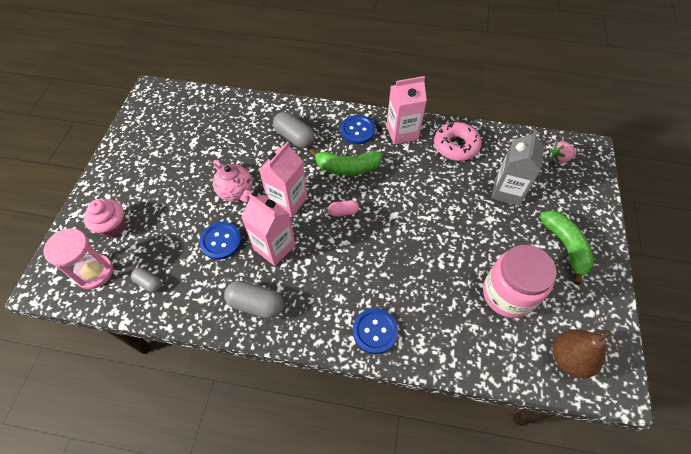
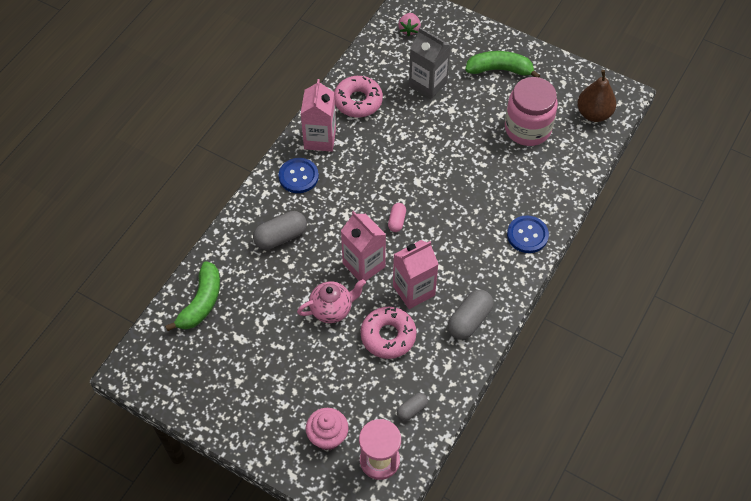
camera: 70 degrees left, 0 degrees up
blue button [199,222,242,260] -> pink donut [360,307,417,359]
green banana [309,149,382,175] -> green banana moved to [165,261,220,331]

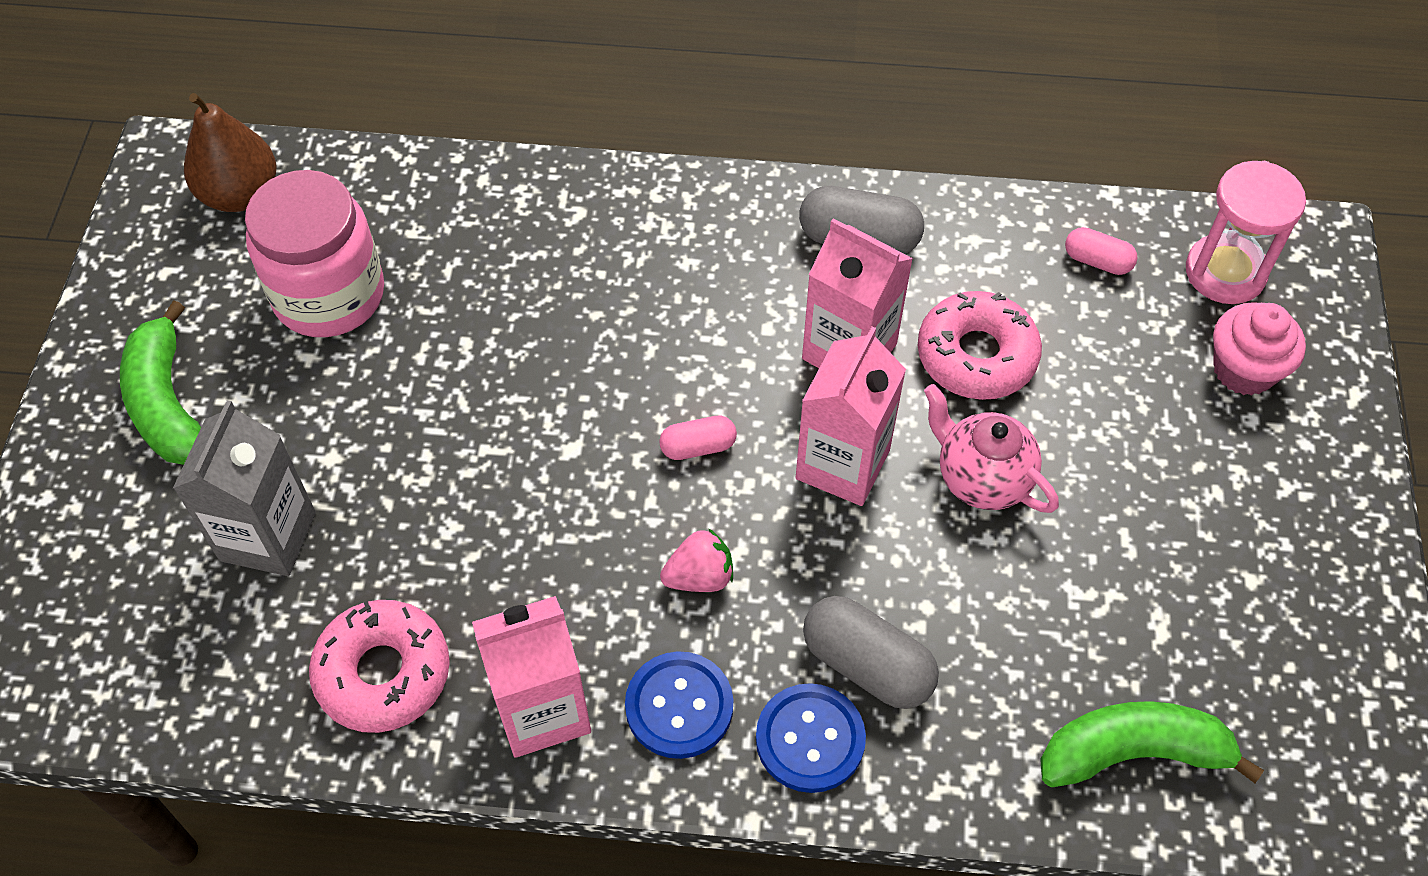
camera: 115 degrees left, 0 degrees up
grey capsule [397,393,428,421] -> pink capsule [1065,227,1137,275]
pink strawberry [398,13,421,36] -> pink strawberry moved to [660,528,733,592]
blue button [507,216,549,253] -> blue button moved to [756,683,866,793]

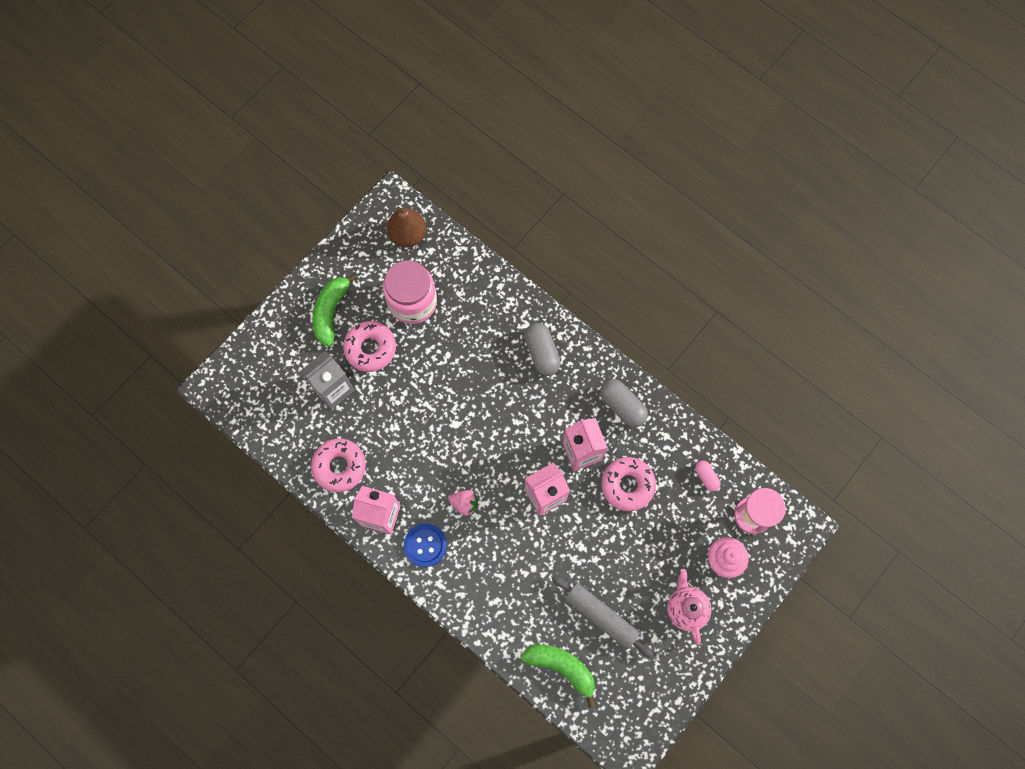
camera: 35 degrees right, 15 degrees up
pink capsule [659,416,737,460] -> none
blue button [756,683,866,793] -> none
grey capsule [803,596,939,709] -> grey capsule moved to [524,323,561,376]
pink teapot [924,384,1059,513] -> pink teapot moved to [667,569,712,645]
none -> pink donut [343,321,396,372]
none -> grey rolling pin [552,575,654,658]

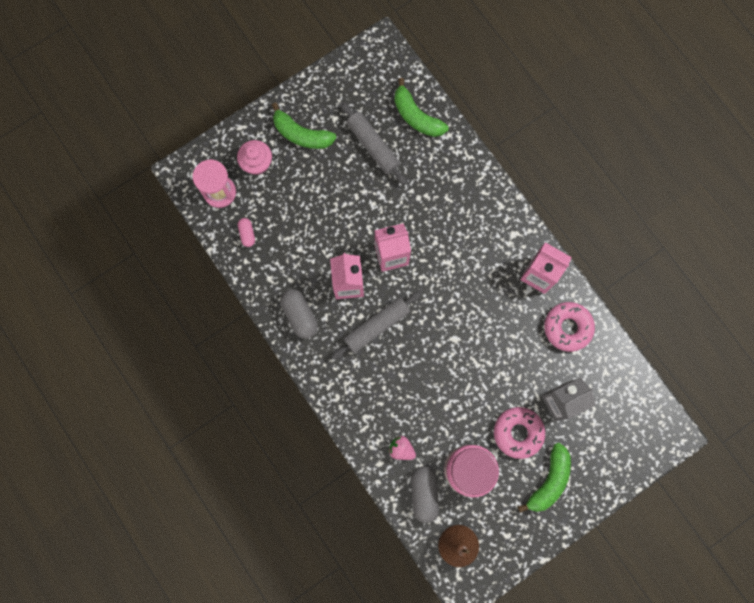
camera: 165 degrees left, 5 degrees up
blue button [404,524,447,567] -> none
pink strawberry [448,490,478,516] -> pink strawberry moved to [388,436,416,460]
grey capsule [524,323,561,376] -> grey capsule moved to [411,466,439,523]
pink donut [601,457,656,511] -> none
pink teapot [667,569,712,645] -> green banana [272,102,337,149]
none -> grey rolling pin [331,291,422,360]

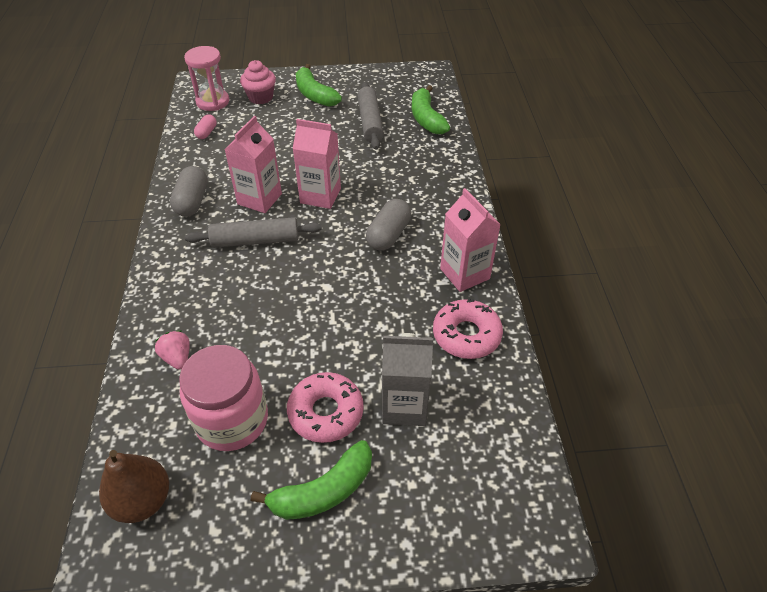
camera: 30 degrees right, 30 degrees down
grey capsule [411,466,439,523] -> grey capsule moved to [366,199,411,251]

